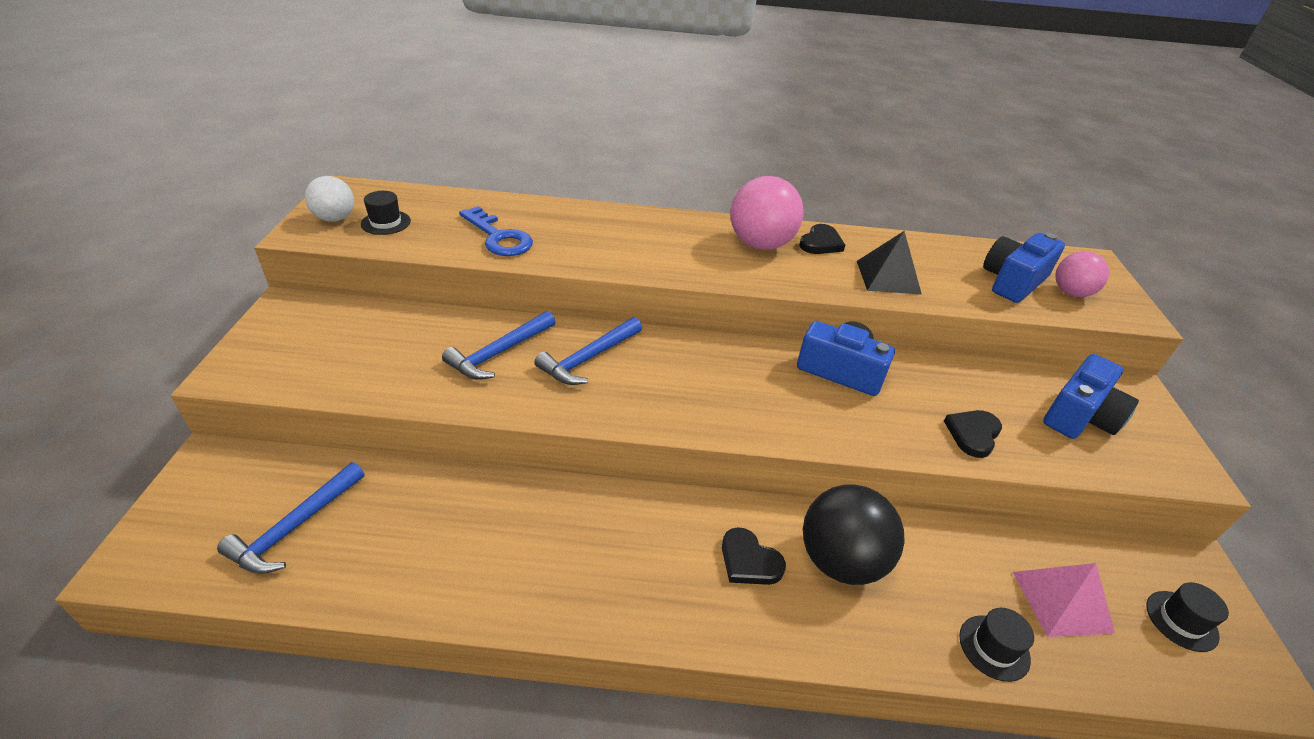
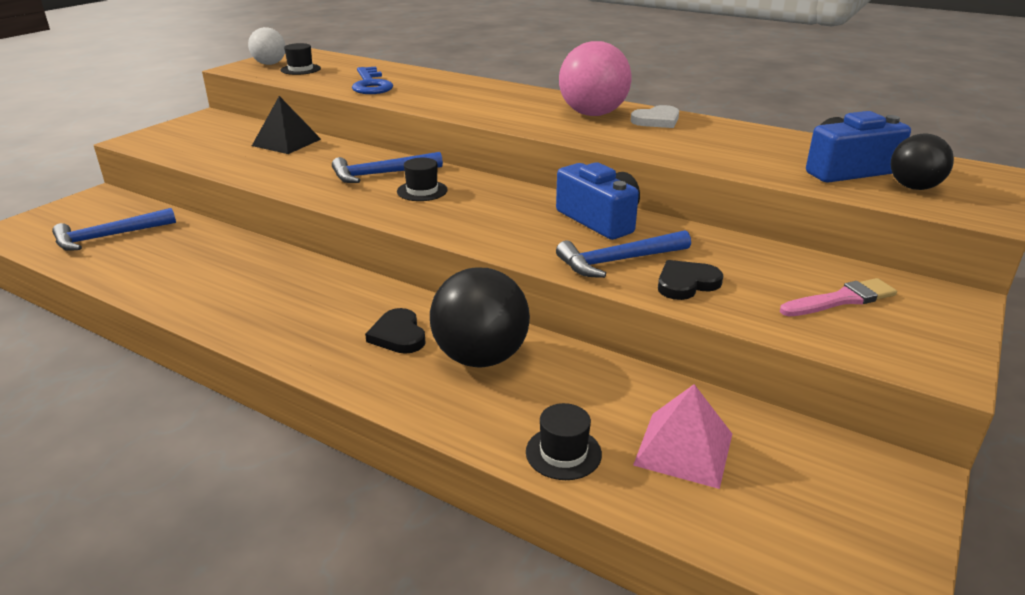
camera: 30 degrees right, 10 degrees down
blue hammer [442,311,556,380] -> blue hammer moved to [556,230,691,278]
black heart [799,224,845,254] -> white heart [631,105,679,128]
black pyramid [857,231,922,295] -> black pyramid moved to [252,96,321,154]
blue camera [1043,354,1139,439] -> pink brush [780,278,897,316]
pink ball [1055,251,1109,297] -> black ball [891,134,954,190]
black hat [1146,582,1229,652] -> black hat moved to [397,158,448,201]

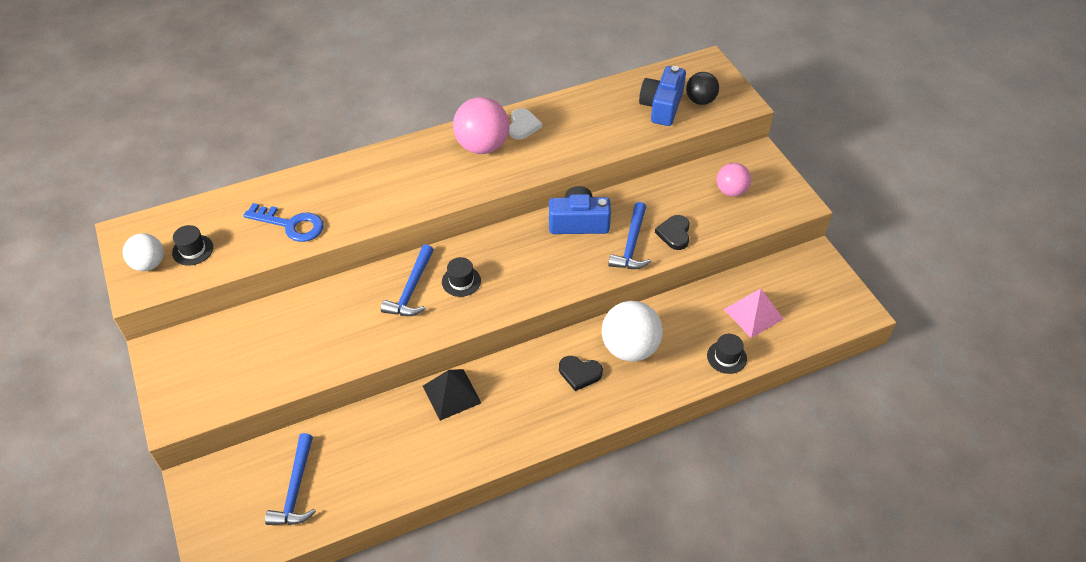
camera: 55 degrees left, 20 degrees up
black pyramid [252,96,321,154] -> black pyramid moved to [423,369,481,421]
black ball [430,268,530,368] -> white ball [602,301,663,361]
pink brush [780,278,897,316] -> pink ball [717,163,751,197]

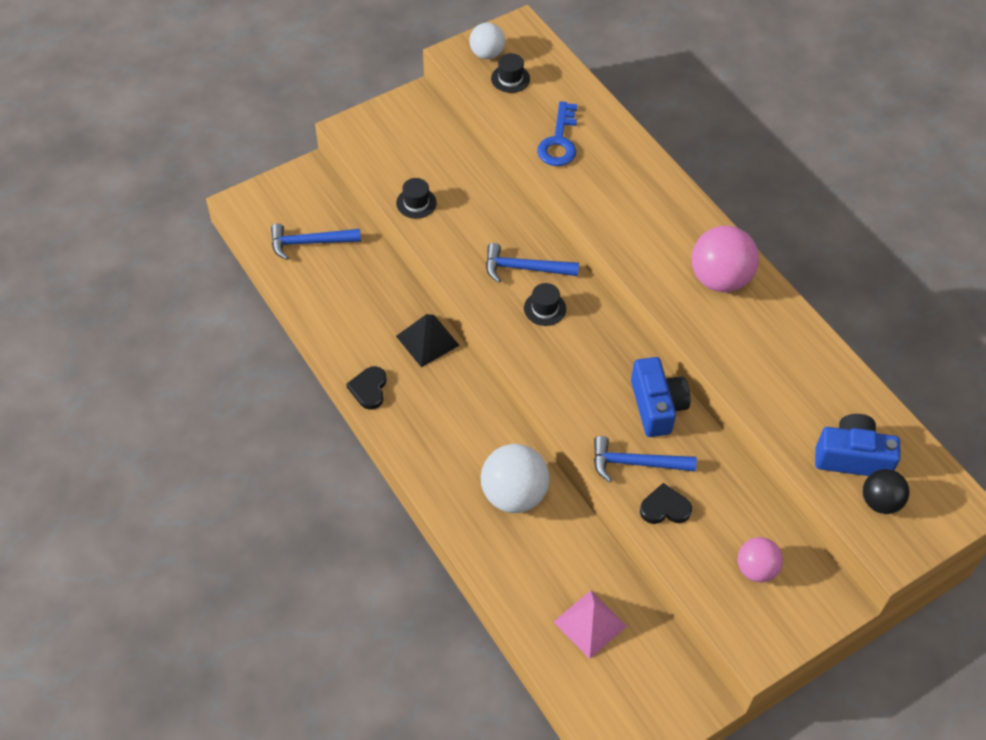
camera: 80 degrees right, 5 degrees up
white heart [509,108,542,140] -> none
black heart [559,356,603,391] -> black heart moved to [346,366,387,410]
black hat [707,334,747,374] -> black hat moved to [396,178,437,219]

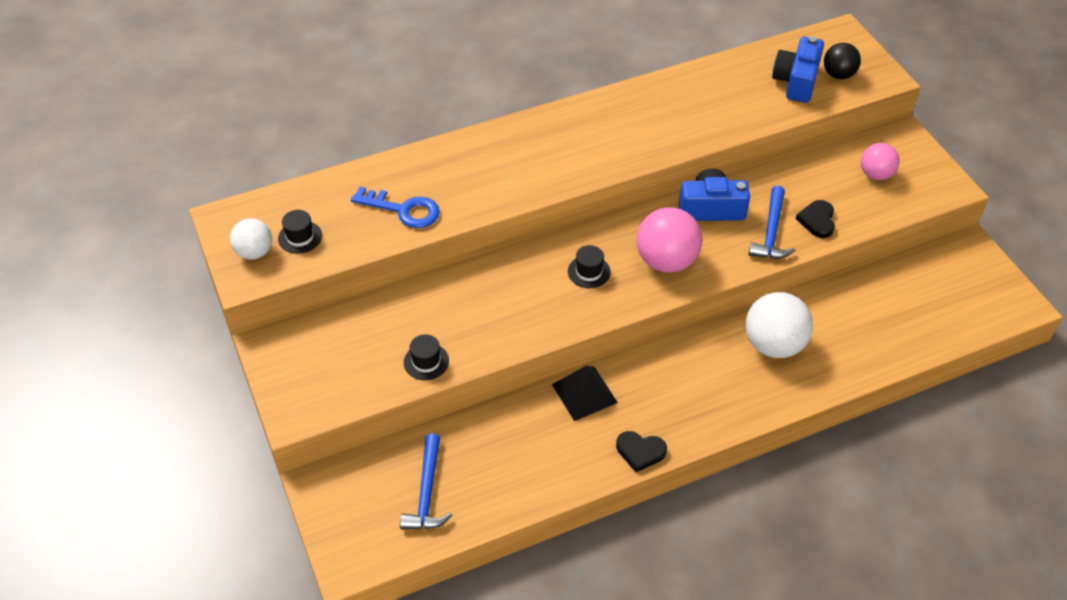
camera: 80 degrees left, 5 degrees down
blue hammer [486,243,579,283] -> none
pink pyramid [554,590,627,659] -> none
pink ball [692,226,759,292] -> pink ball moved to [637,207,702,273]

